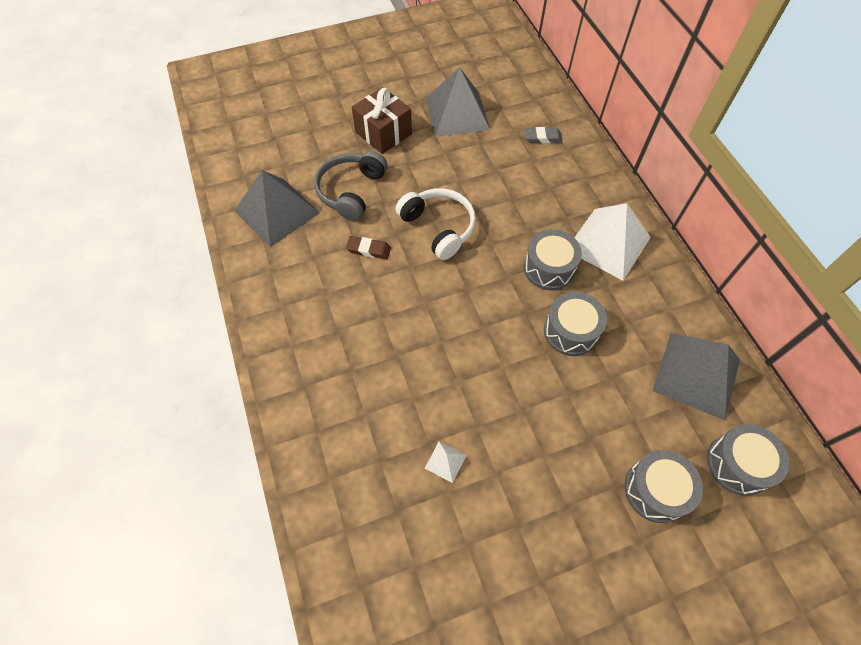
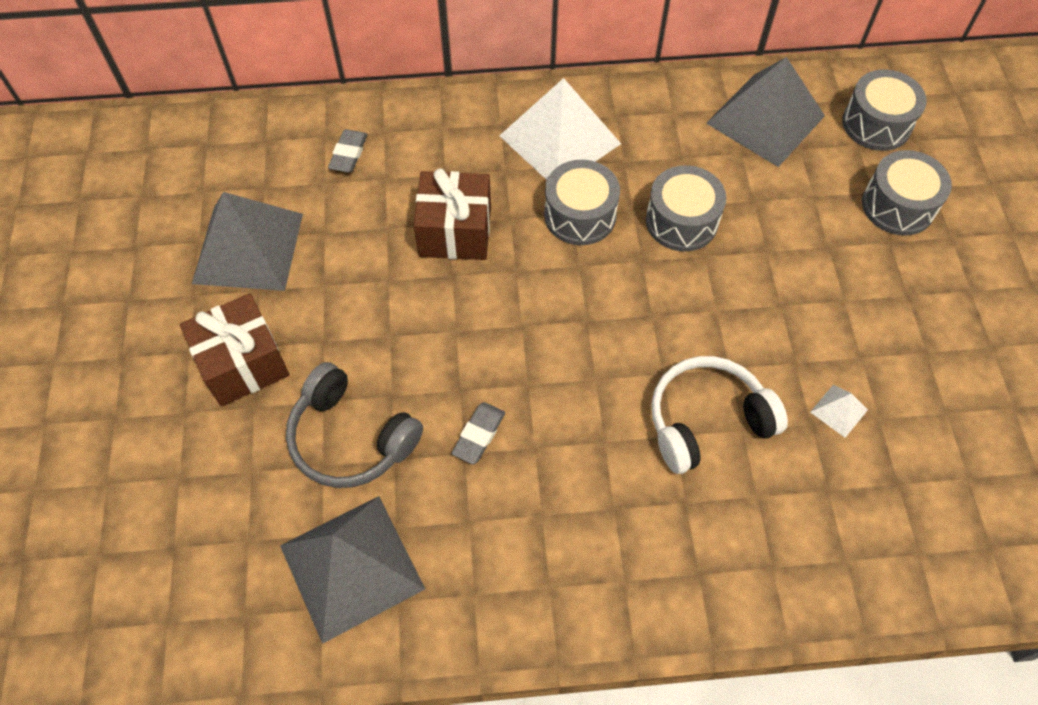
camera: 75 degrees left, 0 degrees up
brown eraser [346,236,391,259] -> grey eraser [451,402,505,464]
white headphones [395,188,476,260] -> white headphones moved to [651,356,788,474]
none -> brown gift [413,168,491,260]

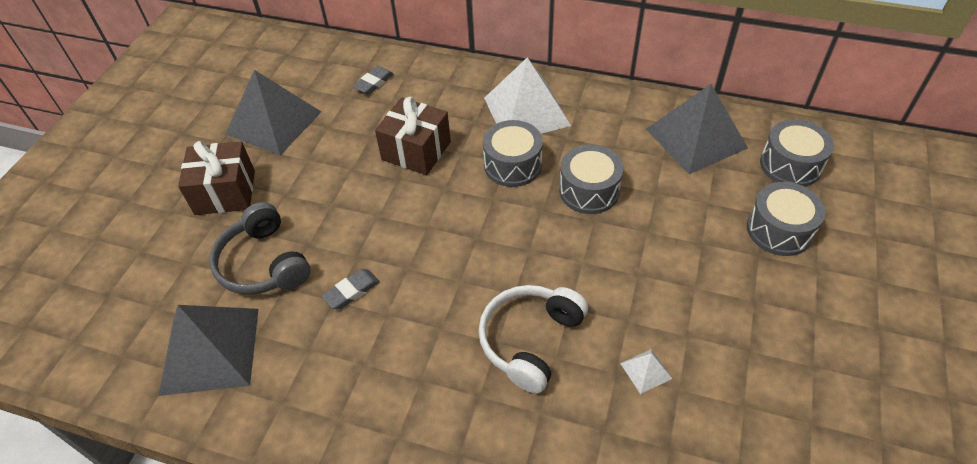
camera: 25 degrees right, 10 degrees down
white headphones [651,356,788,474] -> white headphones turned 60 degrees counterclockwise [478,285,588,394]

